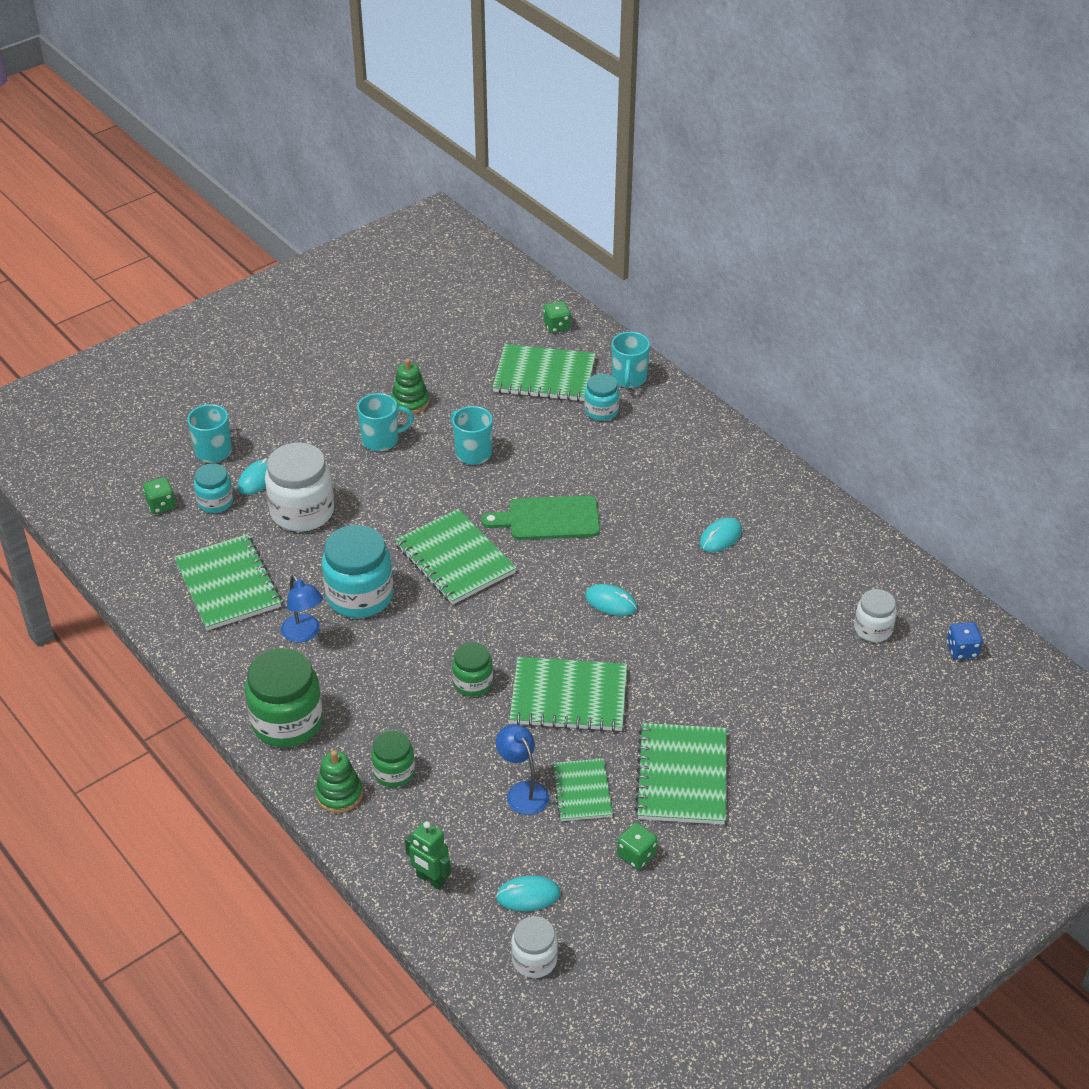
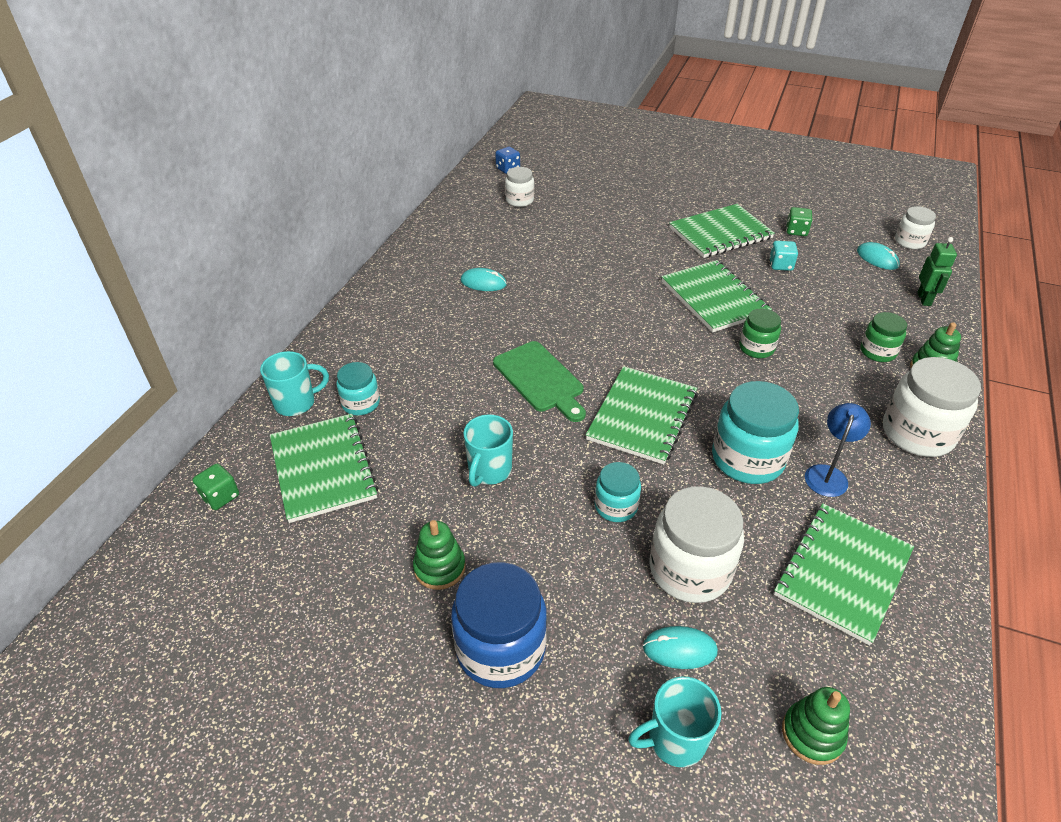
camera: 120 degrees left, 0 degrees up
green dice [143,477,176,514] -> green stacking toy [782,687,850,765]
turquoise jar [194,463,233,513] -> turquoise jar moved to [595,462,641,522]
green jar [245,648,323,747] -> white jar [883,357,981,457]
turquoise mug [357,393,414,451] -> none
blue lamp [496,724,549,815] -> none
green notebook [552,759,613,821] -> turquoise dice [769,241,798,271]
turquoise mouse [585,584,637,616] -> none
none -> blue jar [451,562,547,688]

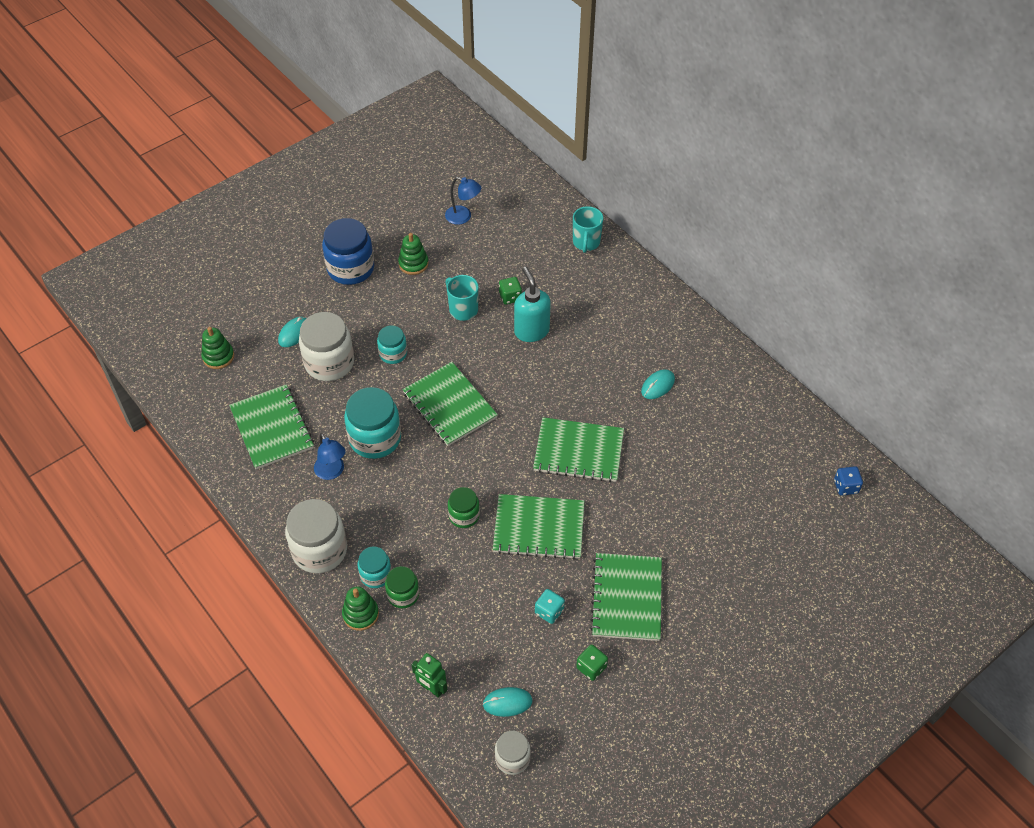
camera: 120 degrees right, 10 degrees up
green dice [193,463,239,510] -> green dice moved to [499,277,522,305]
green notebook [270,414,379,523] -> green notebook moved to [533,417,624,482]
turquoise jar [336,362,380,416] -> turquoise jar moved to [357,546,392,588]
green cutting board [493,341,586,422] -> none
white jar [505,167,534,207] -> none
turquoise mug [628,677,722,767] -> none
none -> blue lamp [445,177,481,225]
none -> turquoise soap dispenser [514,267,551,342]

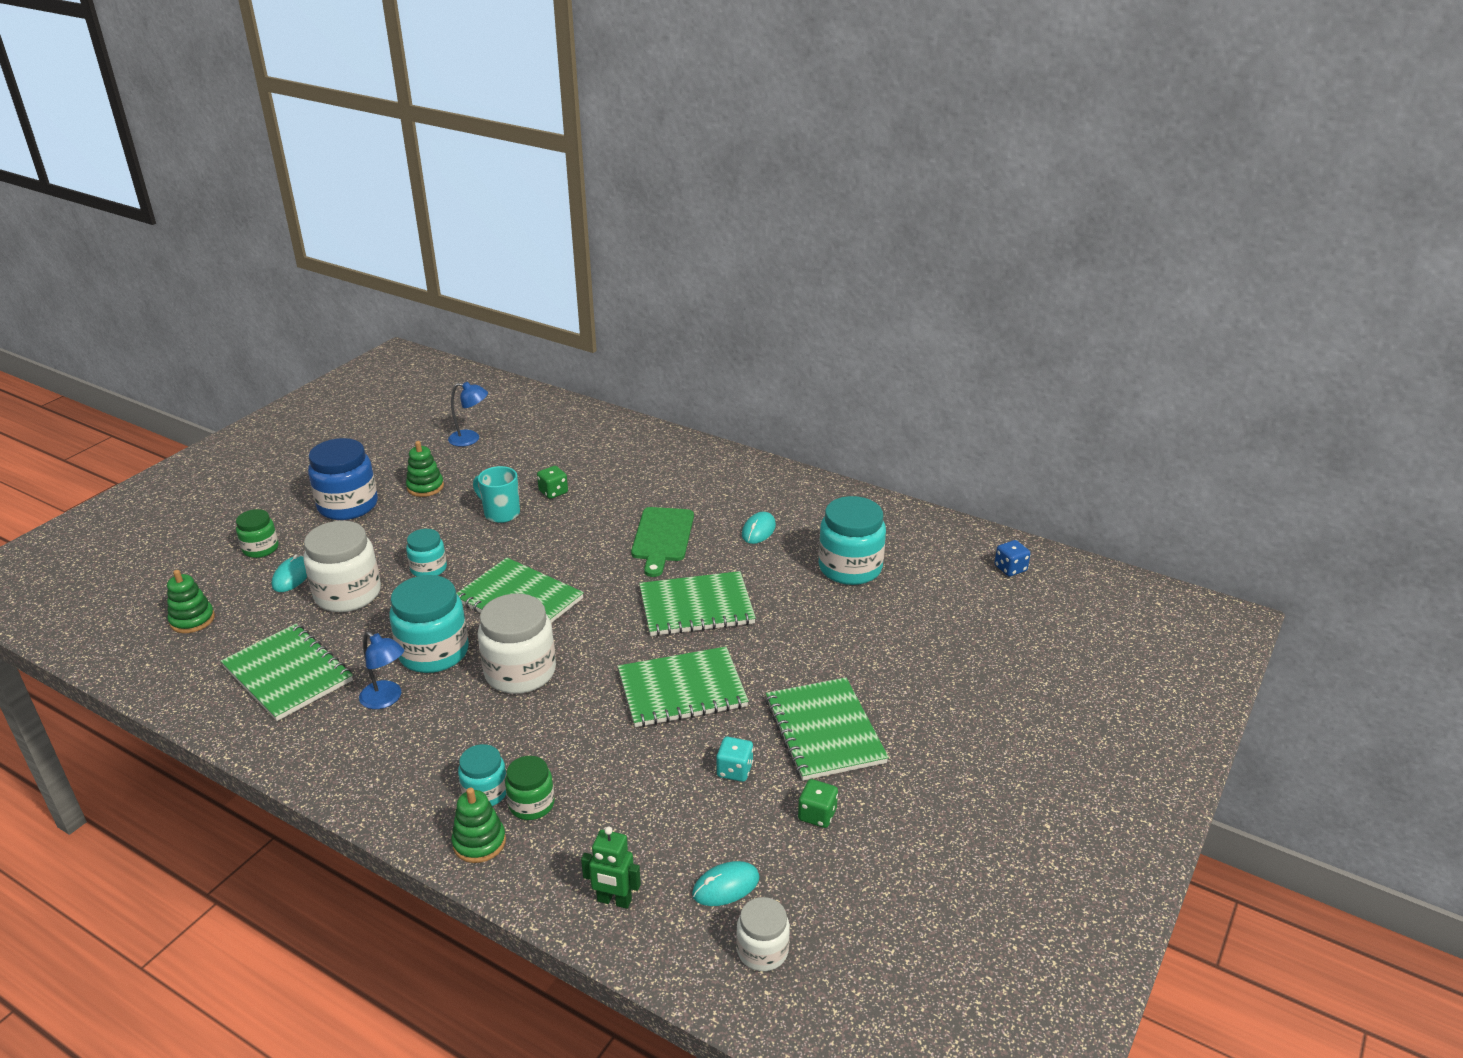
camera: 20 degrees left, 20 degrees down
white jar [285,499,347,573] -> white jar moved to [478,594,556,694]
green jar [448,487,480,528] -> green jar moved to [236,509,279,558]
turquoise soap dispenser [514,267,551,342] -> none
turquoise mug [573,206,603,253] -> none
none -> green cutting board [631,507,694,577]
none -> turquoise jar [819,496,886,585]

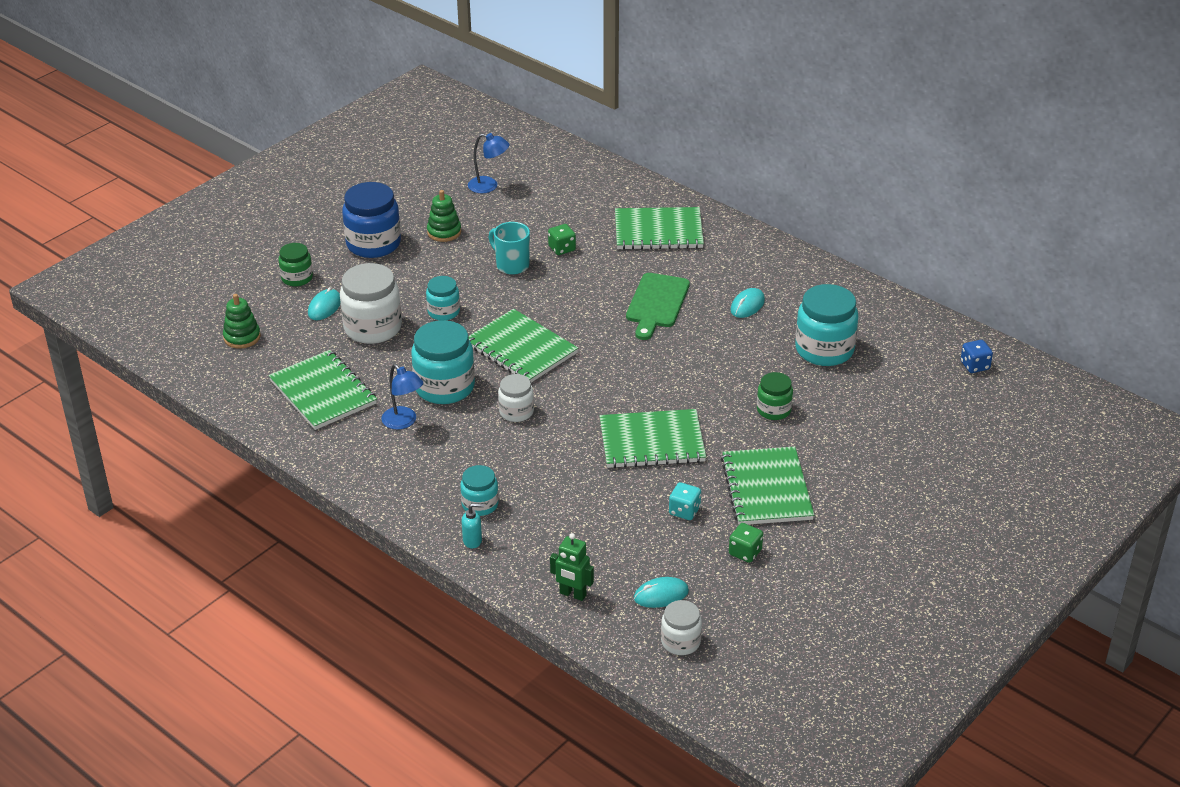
camera: 10 degrees right, 5 degrees up
green stacking toy [451,787,506,863] -> turquoise soap dispenser [462,503,484,548]
white jar [478,594,556,694] -> white jar [498,374,534,422], size x0.56
green jar [505,756,555,820] -> green jar moved to [757,372,793,420]
green notebook [639,571,756,636] -> green notebook moved to [615,207,704,250]

